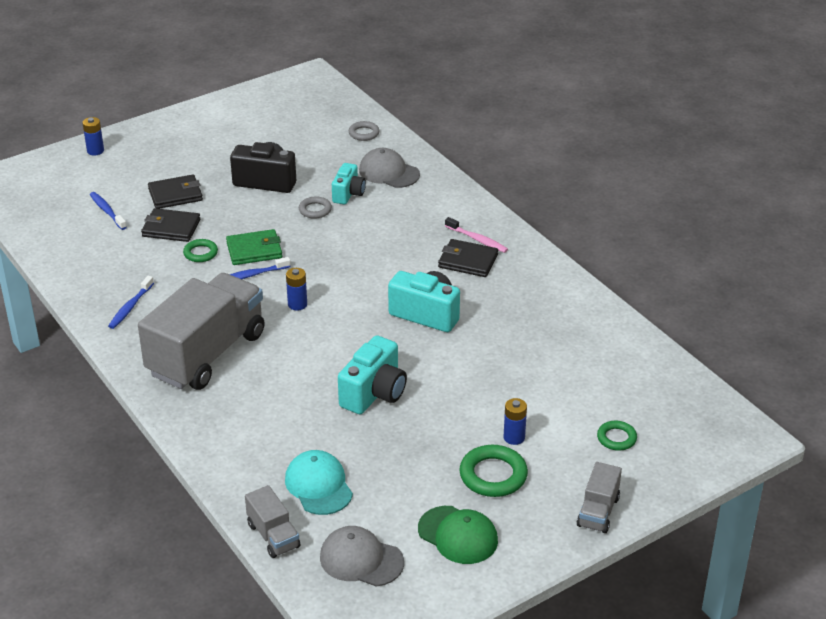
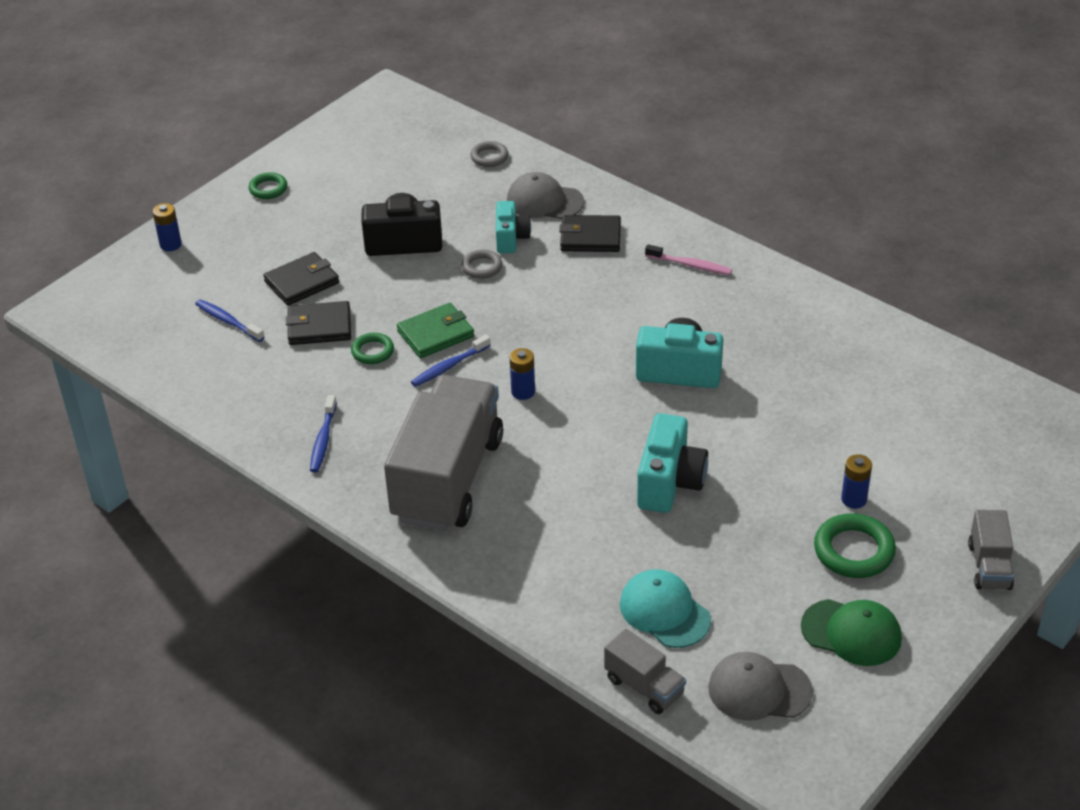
camera: 15 degrees left, 5 degrees up
black wallet [438,239,498,277] -> black wallet moved to [559,215,621,252]
green ring [597,421,637,451] -> green ring moved to [248,172,287,199]

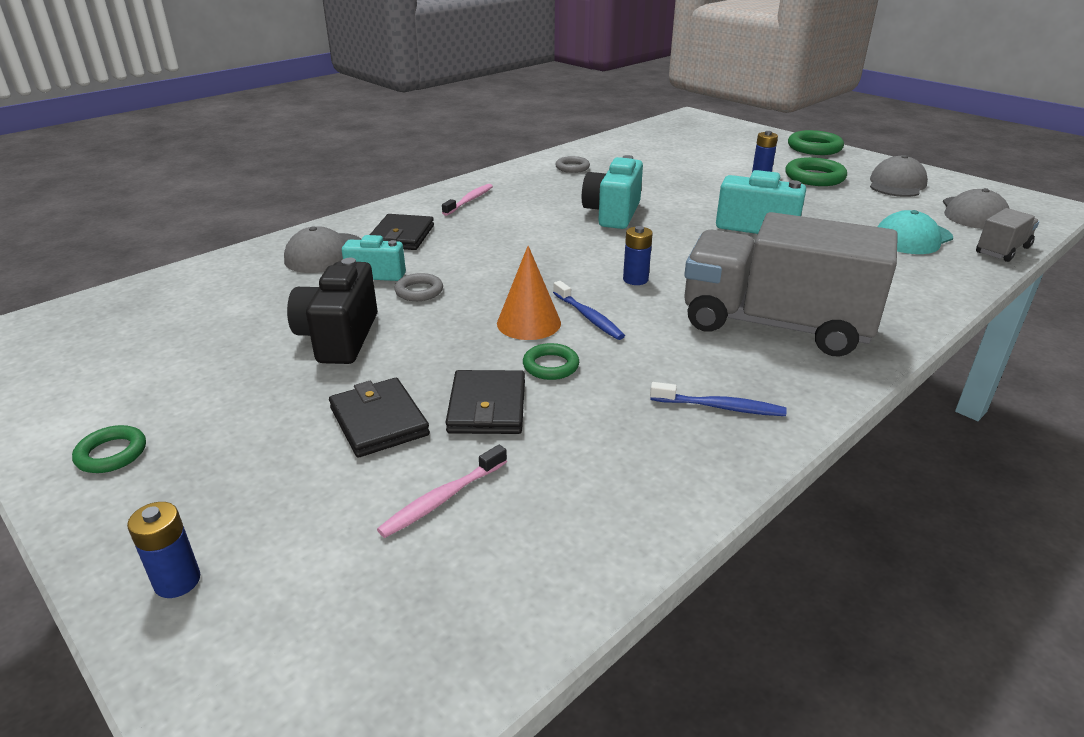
camera: 85 degrees left, 10 degrees down
blue toothbrush [195,299,264,342] -> pink toothbrush [377,445,507,538]
green wallet [397,303,474,358] -> orange cone [497,246,561,340]
grey ring [470,141,508,167] -> grey ring moved to [555,156,590,173]
green cap [801,599,902,666] -> grey cap [870,155,928,197]
grey truck [968,510,1014,590] -> green ring [788,130,844,155]

